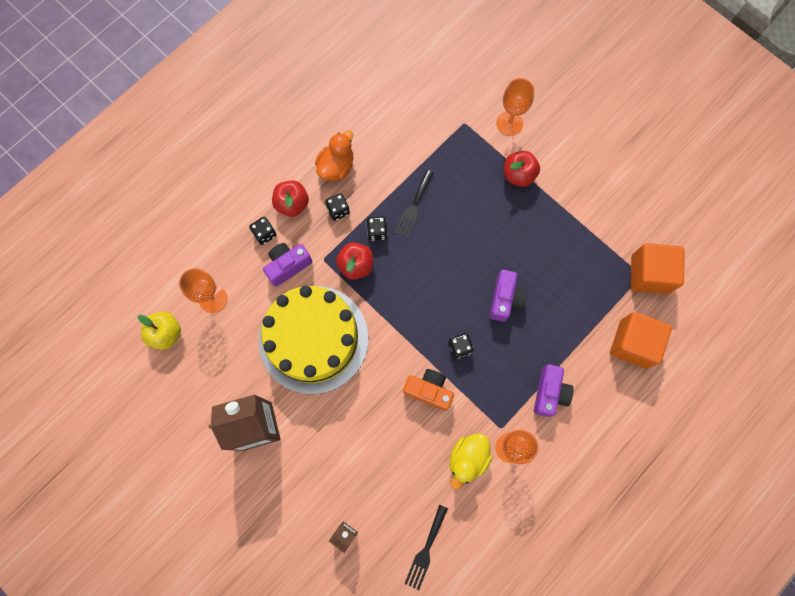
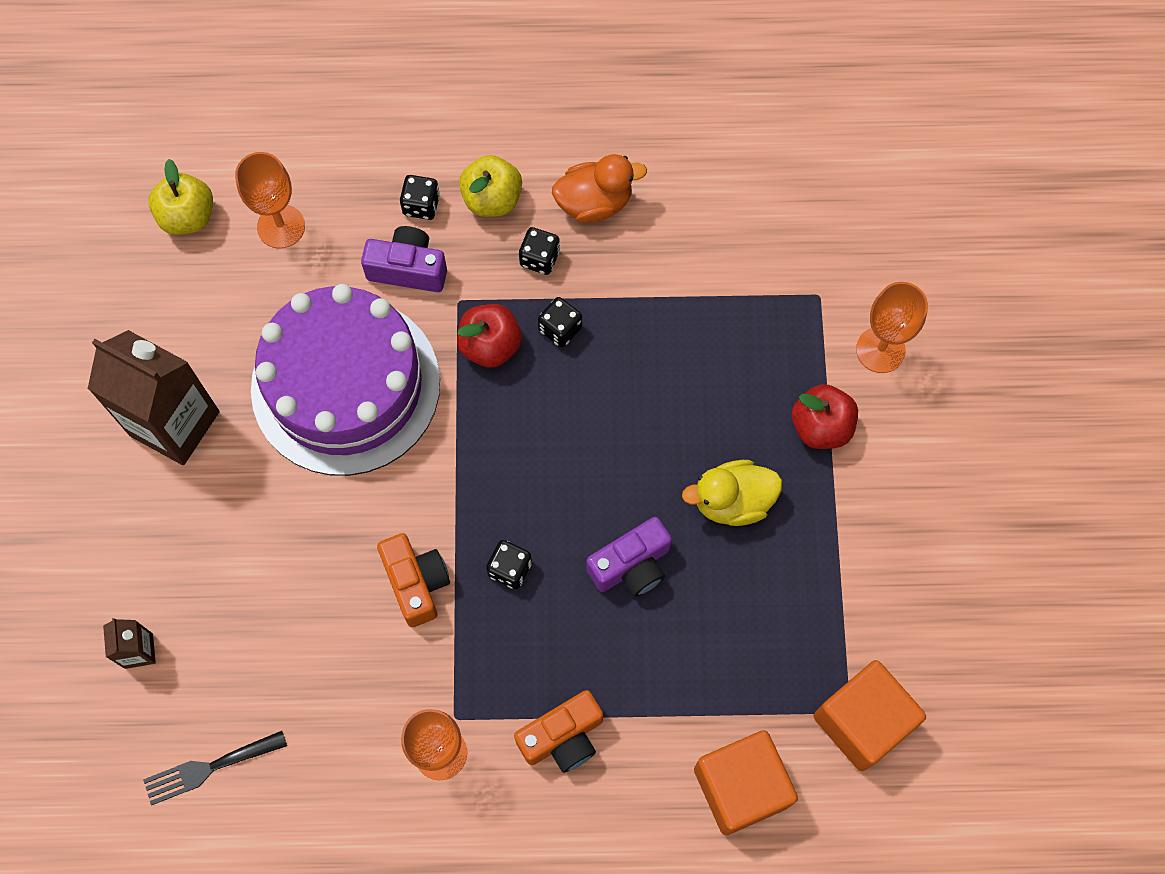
camera: 45 degrees right, 5 degrees down
yellow cake [258,286,368,394] -> purple cake [251,284,440,476]
red apple [272,181,309,217] -> yellow apple [459,155,522,217]
black fork [395,170,434,238] -> none
yellow duck [450,433,492,490] -> yellow duck moved to [682,460,782,526]
purple camera [534,364,574,417] -> orange camera [514,690,603,773]

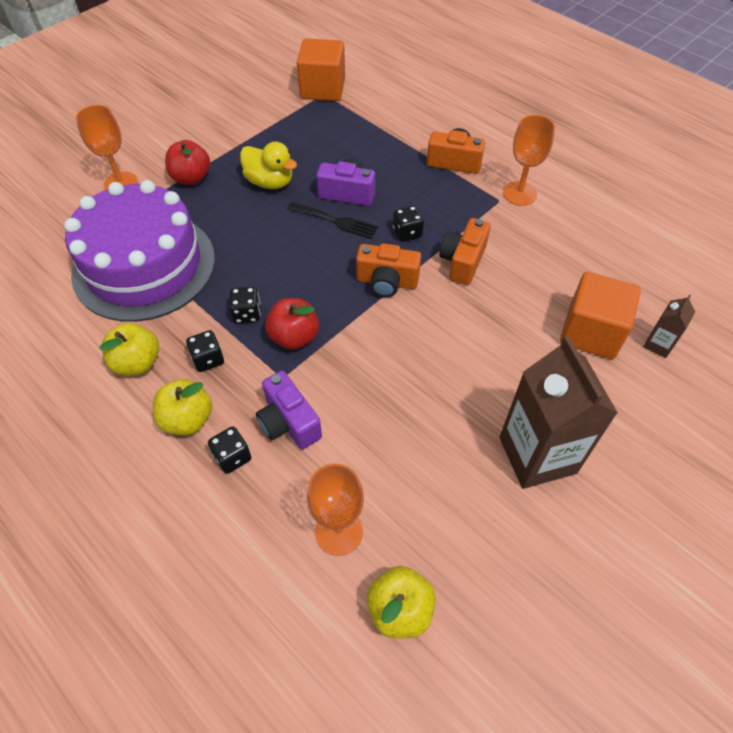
camera: 135 degrees left, 15 degrees down
black fork [143,731,287,805] -> black fork moved to [288,202,378,239]
purple cake [251,284,440,476] -> purple cake moved to [64,180,215,322]
orange duck [552,154,647,223] -> yellow apple [99,323,159,376]
orange cube [694,730,798,835] -> orange cube moved to [560,272,641,359]
none -> orange camera [356,243,421,297]

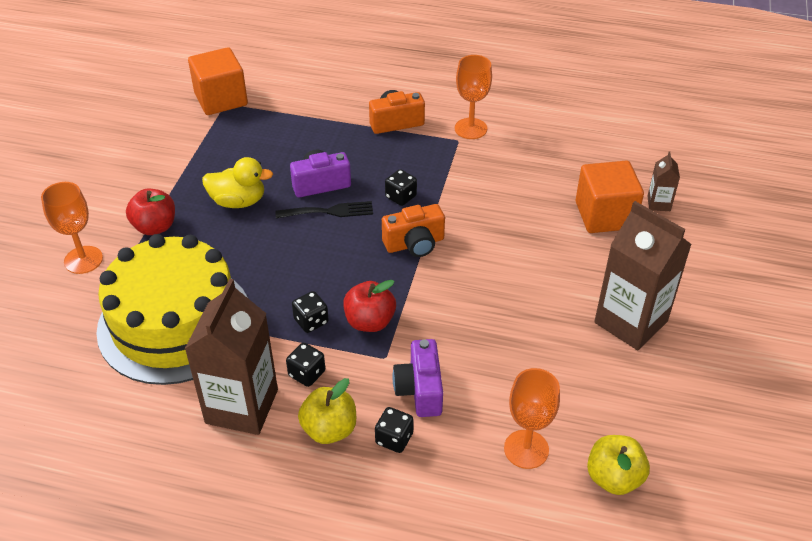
camera: 30 degrees left, 10 degrees down
purple cake [64,180,215,322] -> yellow cake [96,234,248,385]
yellow apple [99,323,159,376] -> brown carton [185,279,278,435]
purple camera [256,371,322,449] -> purple camera turned 60 degrees clockwise [392,339,443,417]
orange camera [439,218,491,285] -> none

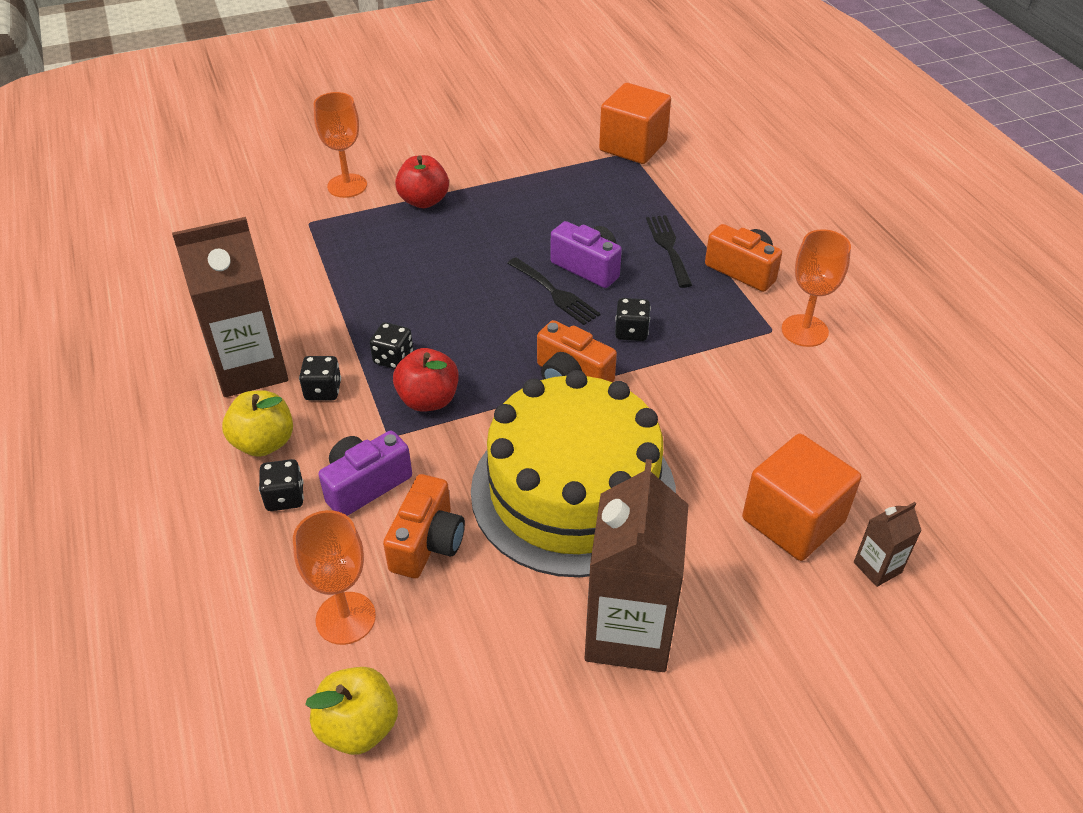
camera: 55 degrees right, 0 degrees up
yellow cake [96,234,248,385] -> yellow cake moved to [471,370,676,577]
yellow duck [202,157,273,208] -> none
none -> orange camera [383,474,465,578]
none -> black fork [646,215,692,288]

